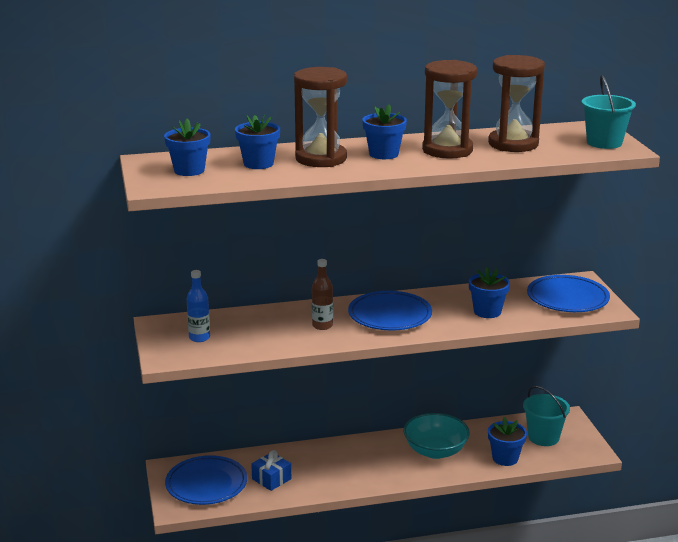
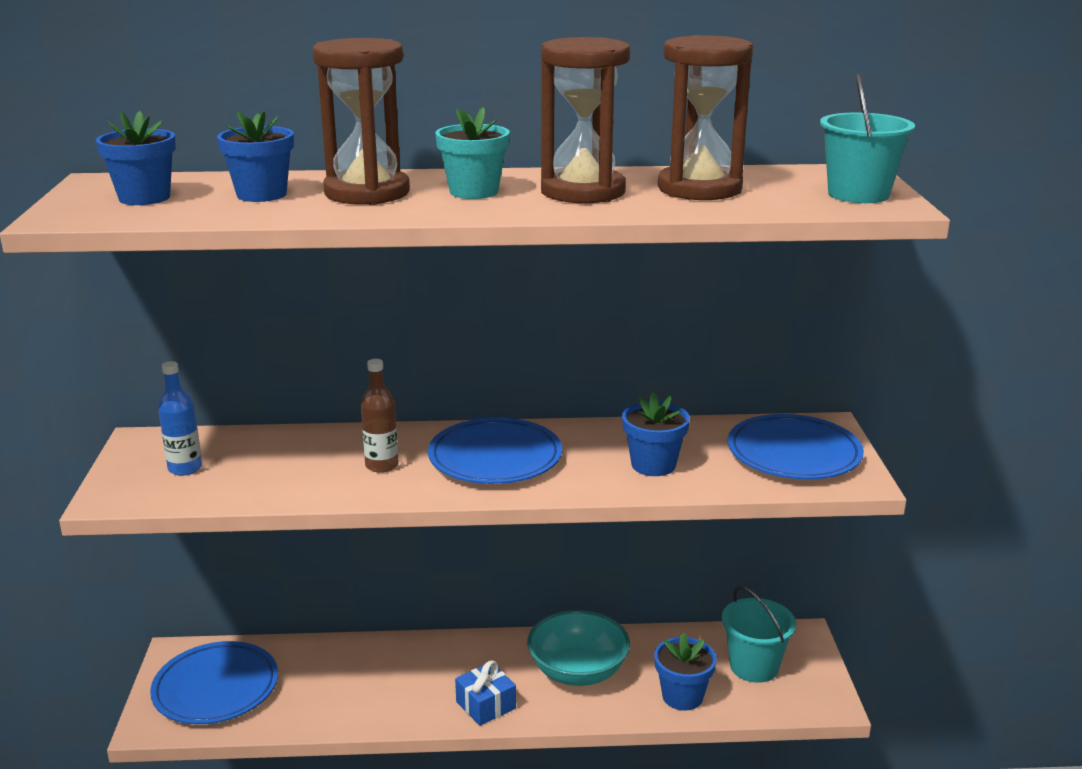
camera: 10 degrees right, 0 degrees up
blue gift [251,450,291,491] -> blue gift moved to [455,661,516,726]
blue flower pot [362,104,407,159] -> turquoise flower pot [435,107,510,199]

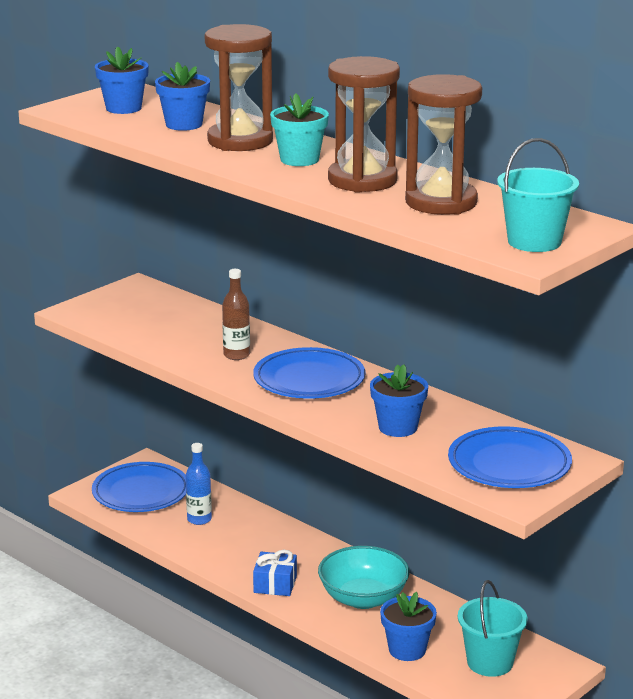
camera: 45 degrees right, 0 degrees up
blue bottle [158,361,202,476] -> blue bottle moved to [186,443,212,525]

